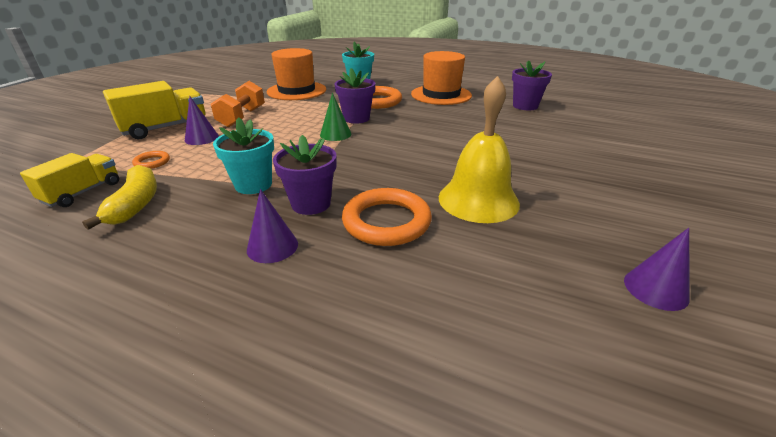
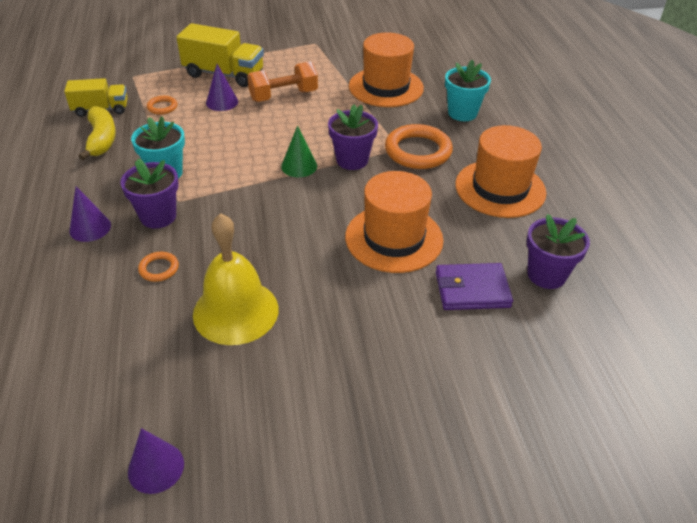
camera: 55 degrees right, 10 degrees up
yellow banana [82,165,157,230] -> yellow banana turned 60 degrees counterclockwise [79,106,116,160]
orange ring [342,188,432,246] -> orange ring [138,252,179,282], size x0.48
none -> orange hat [345,171,443,273]
none -> purple wallet [436,263,513,310]

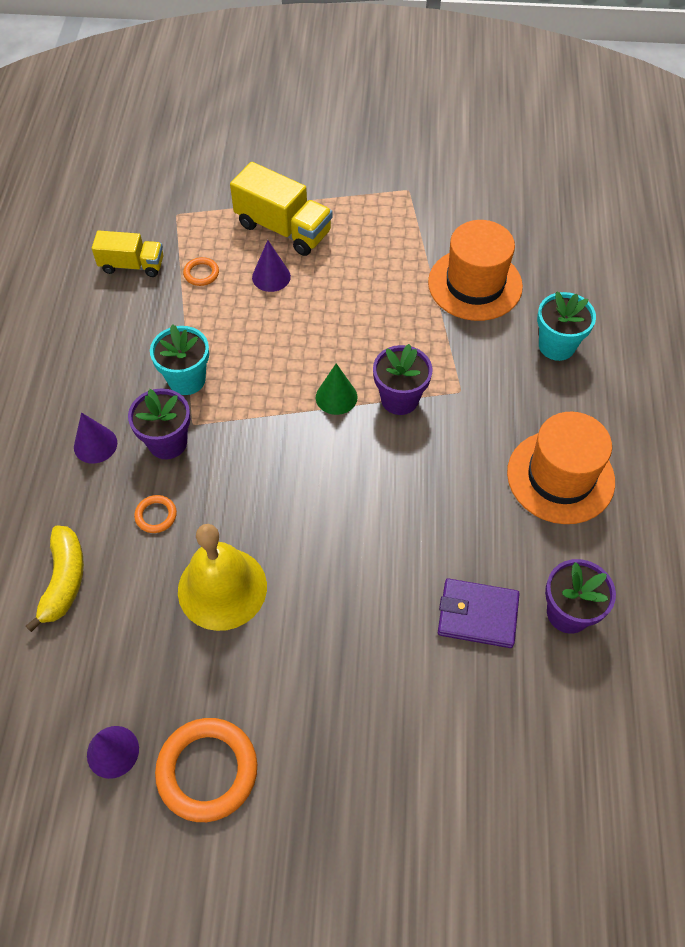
camera: 15 degrees right, 15 degrees up
yellow banana [79,106,116,160] -> yellow banana moved to [26,525,84,632]
orange dumbbell [247,61,318,102] -> none
orange hat [345,171,443,273] -> none
orange ring [385,124,453,169] -> orange ring moved to [155,718,257,822]

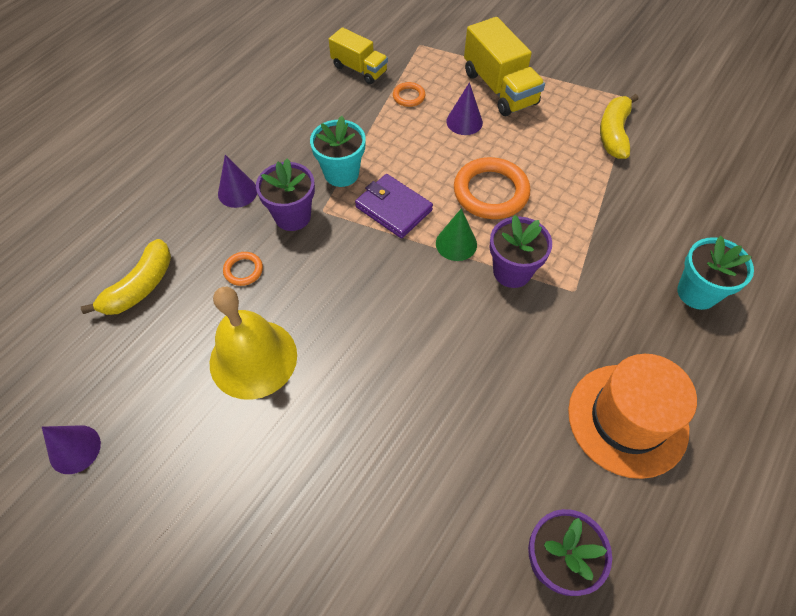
camera: 30 degrees right, 0 degrees up
orange ring [155,718,257,822] -> orange ring moved to [454,157,530,219]
orange hat [428,220,523,321] -> none
purple wallet [438,578,520,648] -> purple wallet moved to [355,174,433,238]
none -> yellow banana [600,94,639,159]

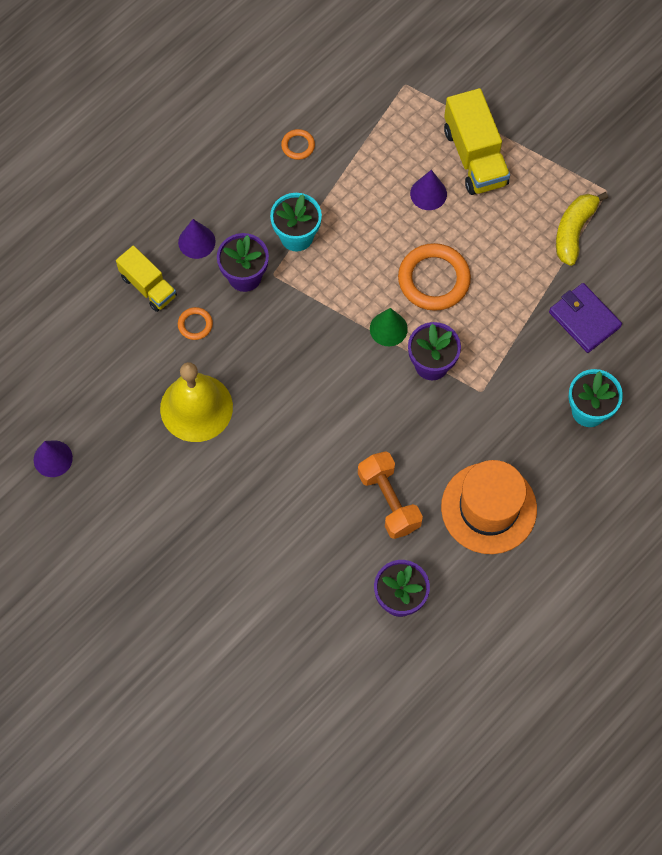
camera: 10 degrees right, 10 degrees up
yellow banana [81,239,171,315] -> none
yellow truck [329,27,388,84] -> yellow truck moved to [116,246,177,312]
purple wallet [355,174,433,238] -> purple wallet moved to [549,283,622,353]
orange ring [393,82,425,107] -> orange ring moved to [281,129,315,160]
none -> orange dumbbell [358,451,423,539]

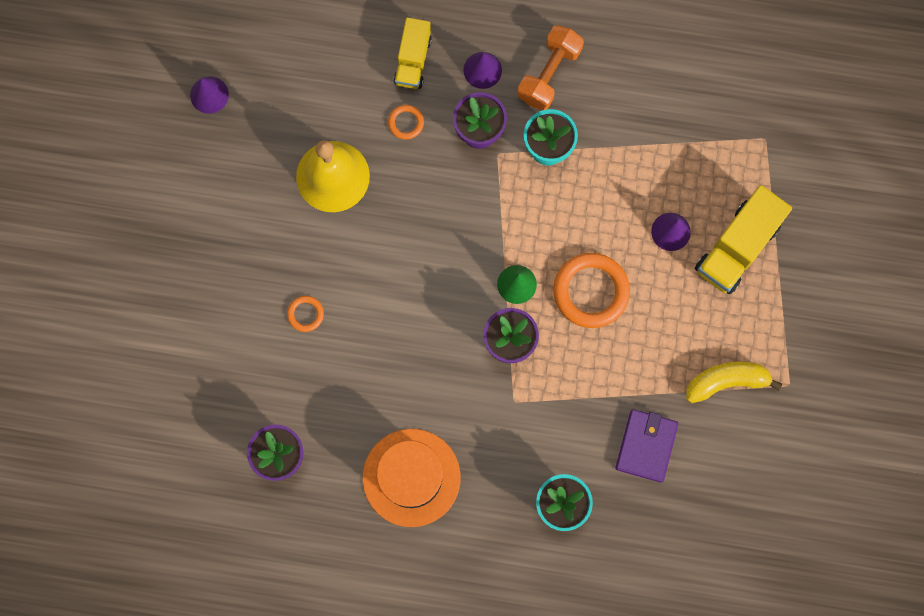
camera: 55 degrees right, 10 degrees up
orange ring [281,129,315,160] -> orange ring moved to [287,296,324,332]
orange dumbbell [358,451,423,539] -> orange dumbbell moved to [518,25,584,110]

